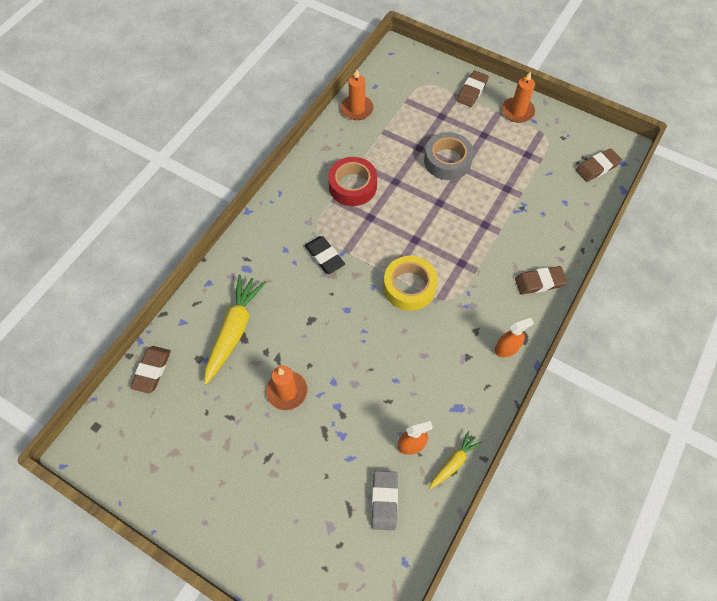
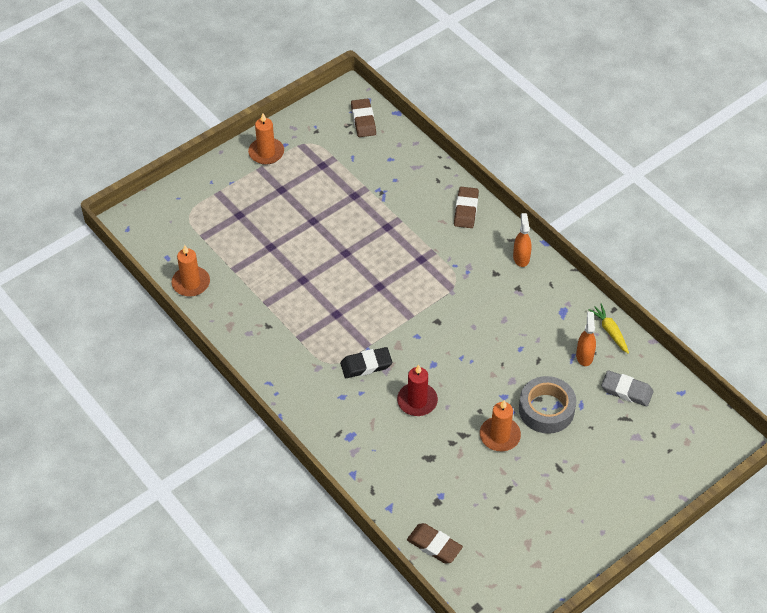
camera: 70 degrees left, 10 degrees down
yellow carrot [204,274,266,385] -> none
red tape [328,157,377,206] -> none
yellow tape [383,256,438,311] -> none
grey tape [424,132,474,180] -> grey tape moved to [519,376,576,434]
brown eraser [457,70,489,107] -> none
none -> red candle [397,365,438,416]

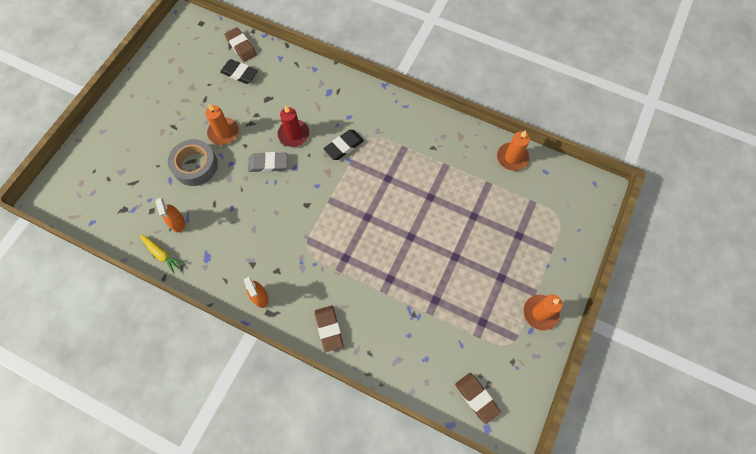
camera: 155 degrees right, 15 degrees up
brown eraser [407,523,463,563] -> brown eraser turned 45 degrees clockwise [224,27,257,62]
grey eraser [601,370,653,406] -> grey eraser moved to [248,152,287,172]
none -> black eraser [220,59,258,84]

